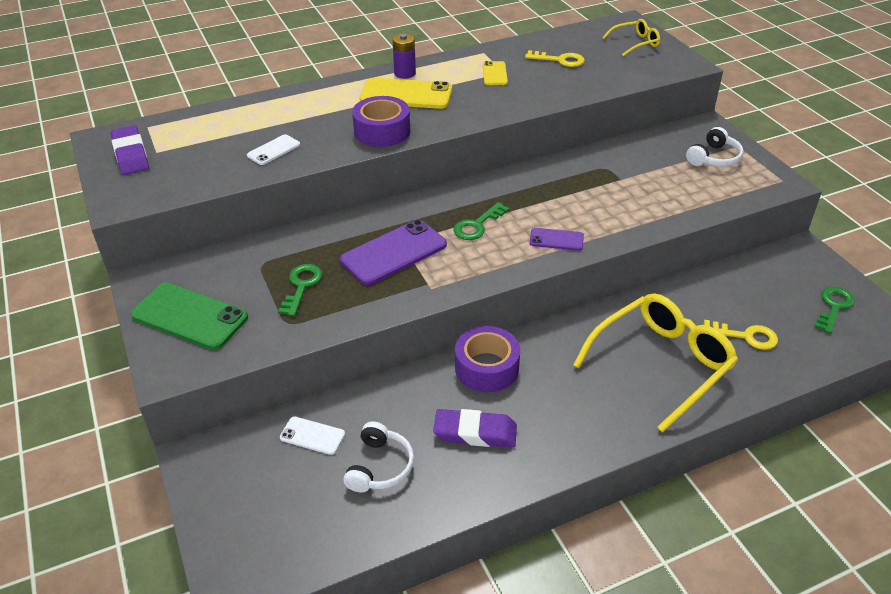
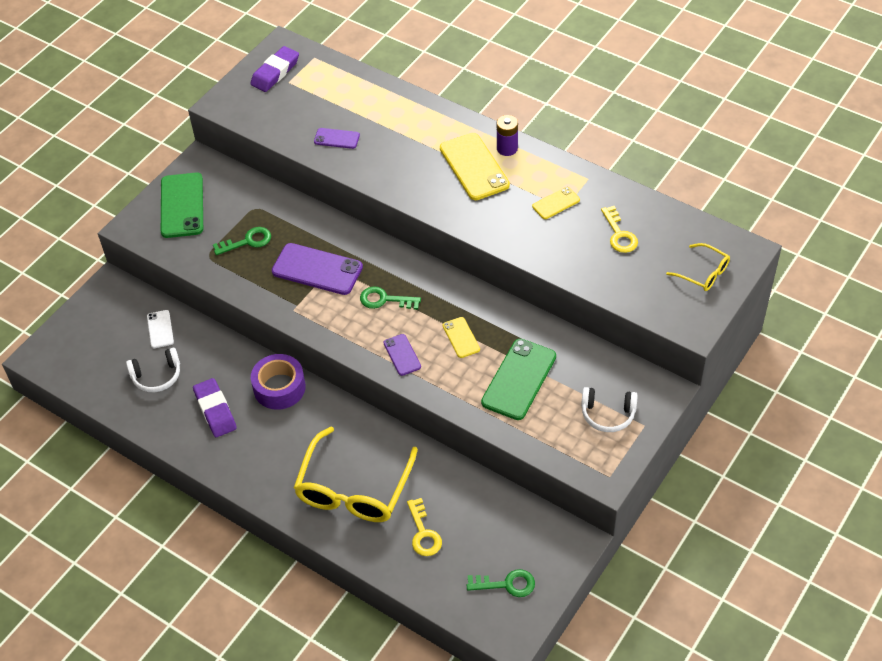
camera: 60 degrees right, 10 degrees up
white phone [247,134,300,165] -> purple phone [314,128,360,149]
purple tape [352,96,410,147] -> none
yellow glasses [573,293,738,432] -> yellow glasses turned 90 degrees clockwise [294,426,418,522]
none -> yellow phone [443,317,480,358]
none -> green phone [481,339,556,420]

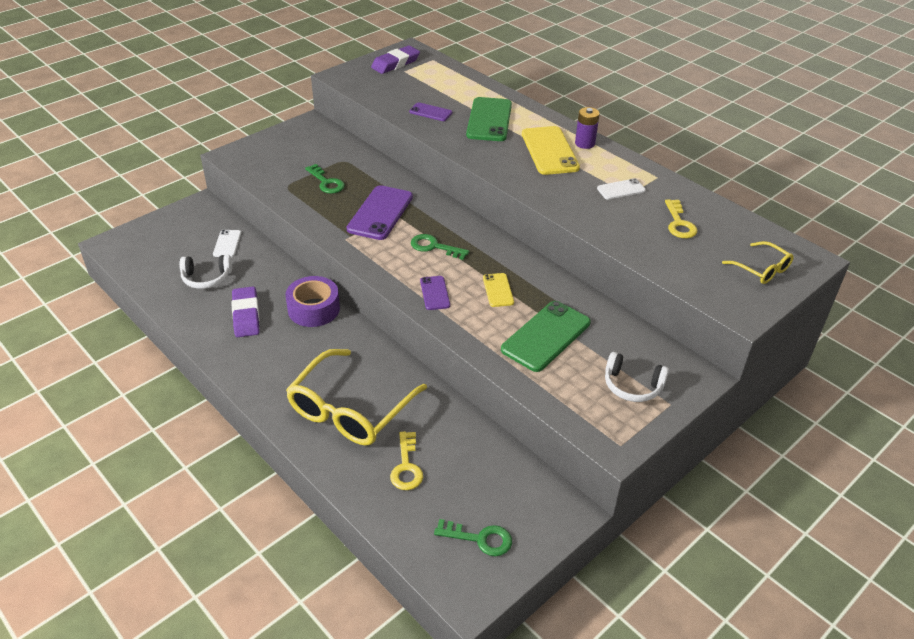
camera: 10 degrees right, 10 degrees down
green phone [161,173,203,238] -> green phone moved to [466,97,512,141]
green key [213,227,271,255] -> green key turned 60 degrees clockwise [305,164,345,194]
purple phone [272,243,363,295] -> purple phone turned 75 degrees clockwise [347,185,413,240]
yellow phone [532,187,580,219] -> white phone [597,178,646,200]

